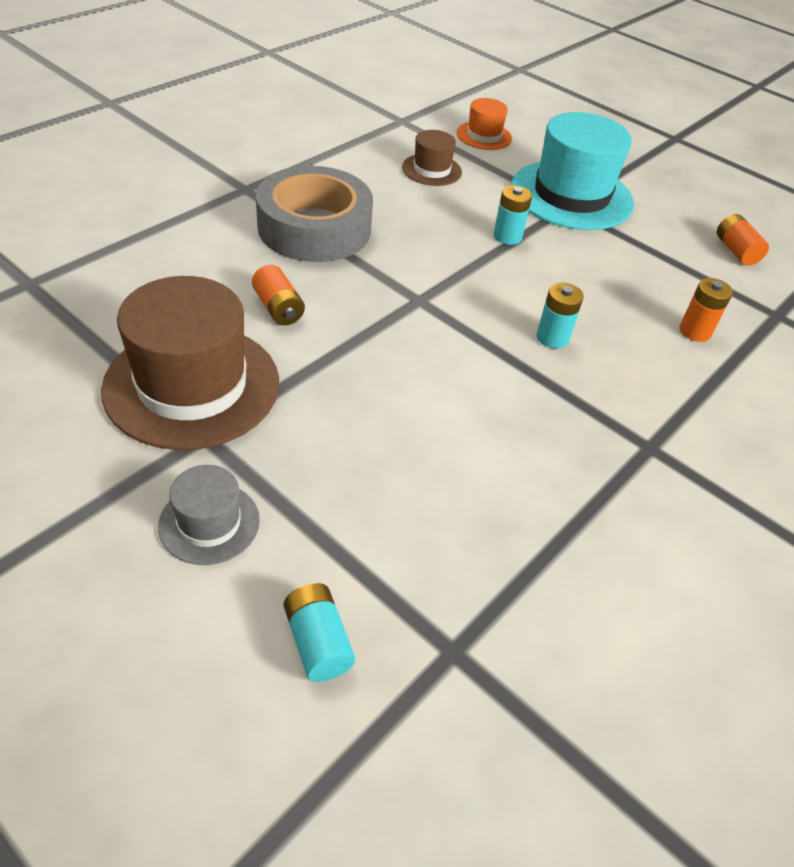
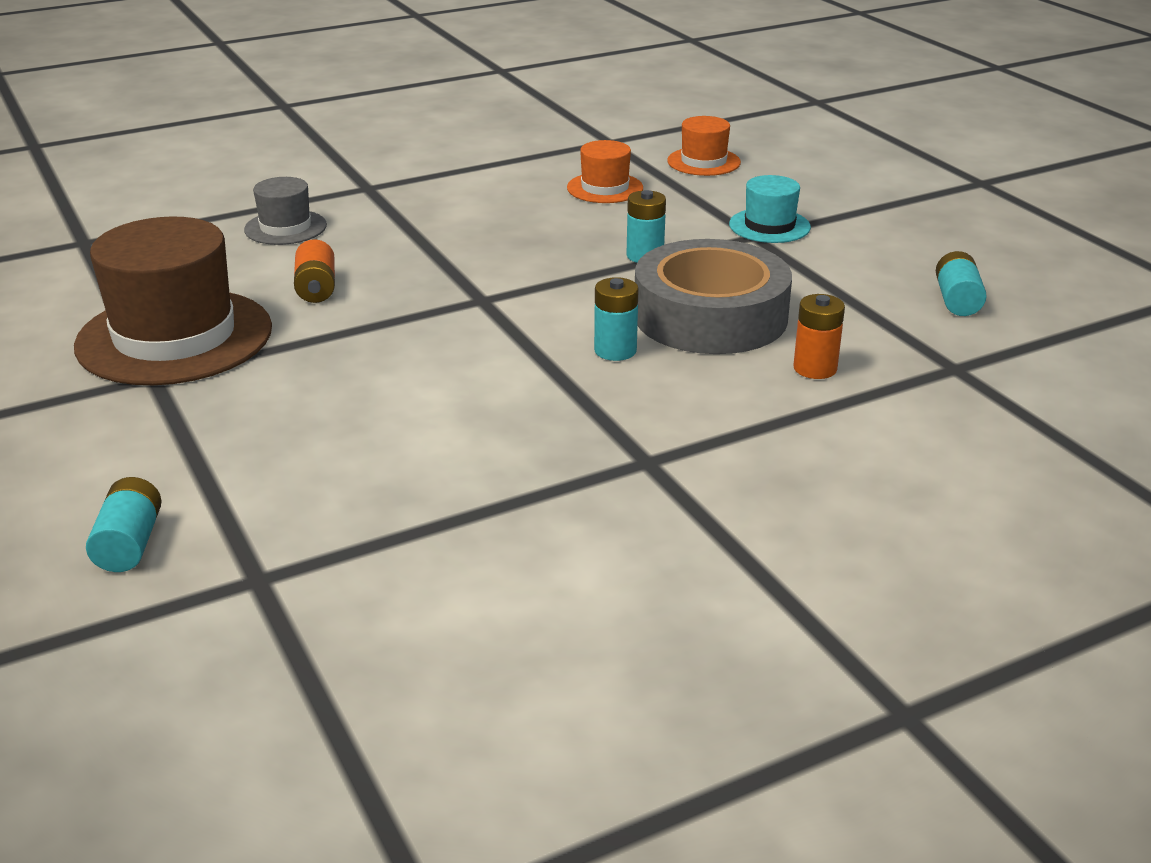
camera: 25 degrees right, 15 degrees down
grey hat [158,465,260,565] -> grey hat moved to [244,177,327,245]
grey tape [256,166,373,262] -> grey tape moved to [635,239,792,354]
brown hat [402,130,462,186] -> orange hat [567,140,643,203]
turquoise hat [511,112,634,230] -> turquoise hat [729,175,811,243], size x0.49
orange battery [717,214,769,266] -> turquoise battery [936,251,987,316]

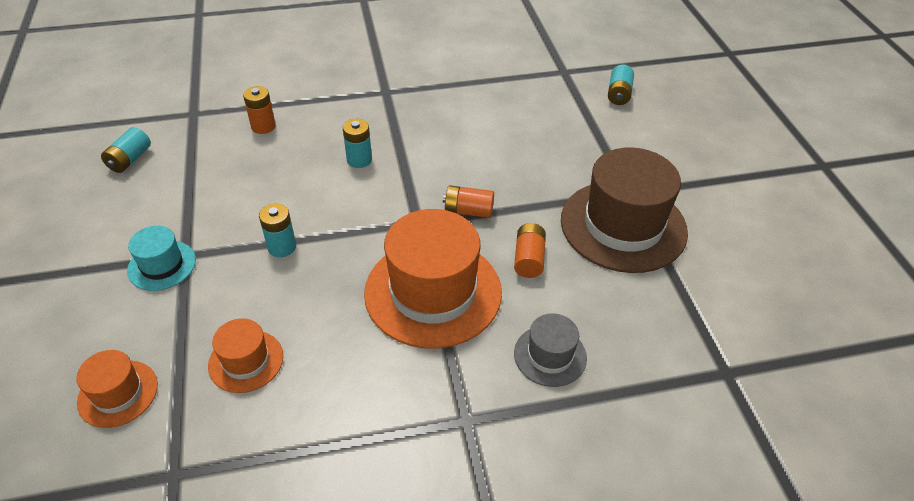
camera: 165 degrees left, 15 degrees up
grey tape [635,239,792,354] -> none
none -> orange hat [364,209,502,349]
none -> orange battery [443,185,494,218]

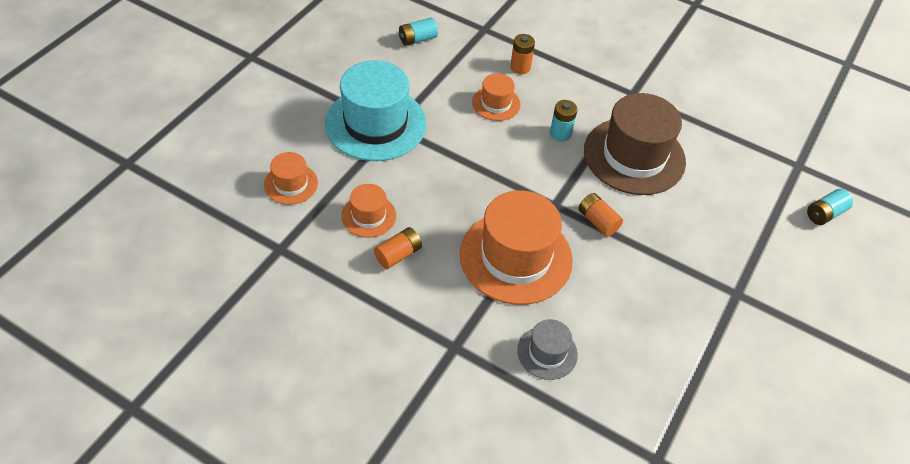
camera: 40 degrees right, 5 degrees up
turquoise hat [127,226,196,291] -> turquoise hat [325,60,427,161], size x2.02
turquoise battery [259,203,296,257] -> none
orange battery [514,223,546,278] -> orange battery moved to [374,227,422,269]
brown hat [561,147,688,273] -> brown hat moved to [584,93,686,195]
none -> orange hat [472,73,520,121]

